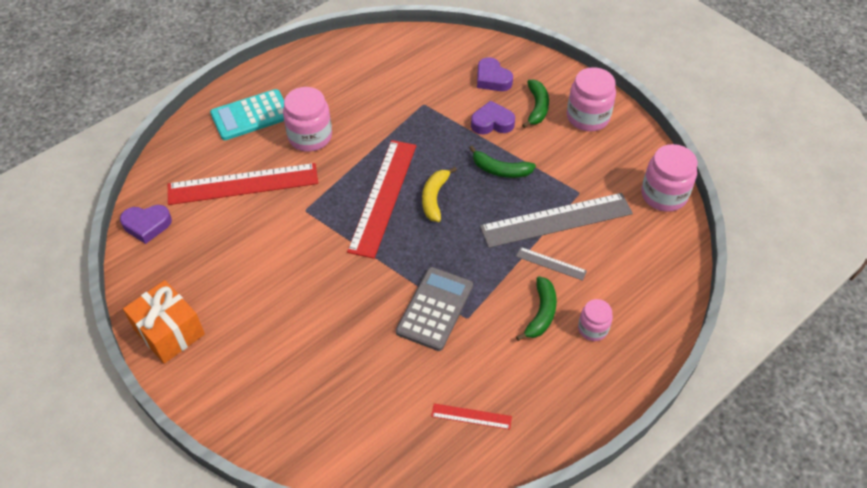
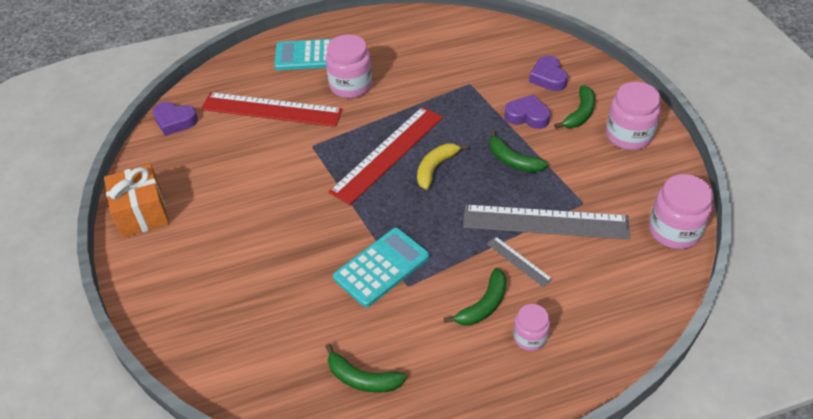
camera: 25 degrees right, 5 degrees down
grey calculator [396,267,473,351] -> turquoise calculator [333,228,430,307]
red ruler [431,403,512,430] -> green banana [325,344,407,393]

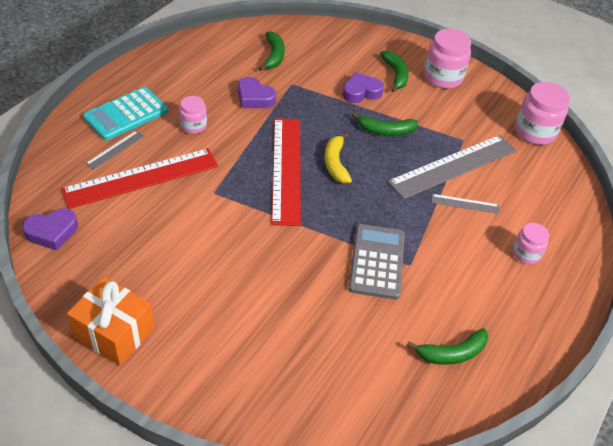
camera: 45 degrees left, 0 degrees up
pink jar [326,35,372,98] -> pink jar [179,96,207,134], size x0.59
turquoise calculator [333,228,430,307] -> grey calculator [348,224,405,300]
green banana [444,268,507,325] -> green banana moved to [259,31,285,71]
purple heart [529,56,568,91] -> purple heart moved to [238,77,276,108]
none -> grey ruler [85,131,144,170]

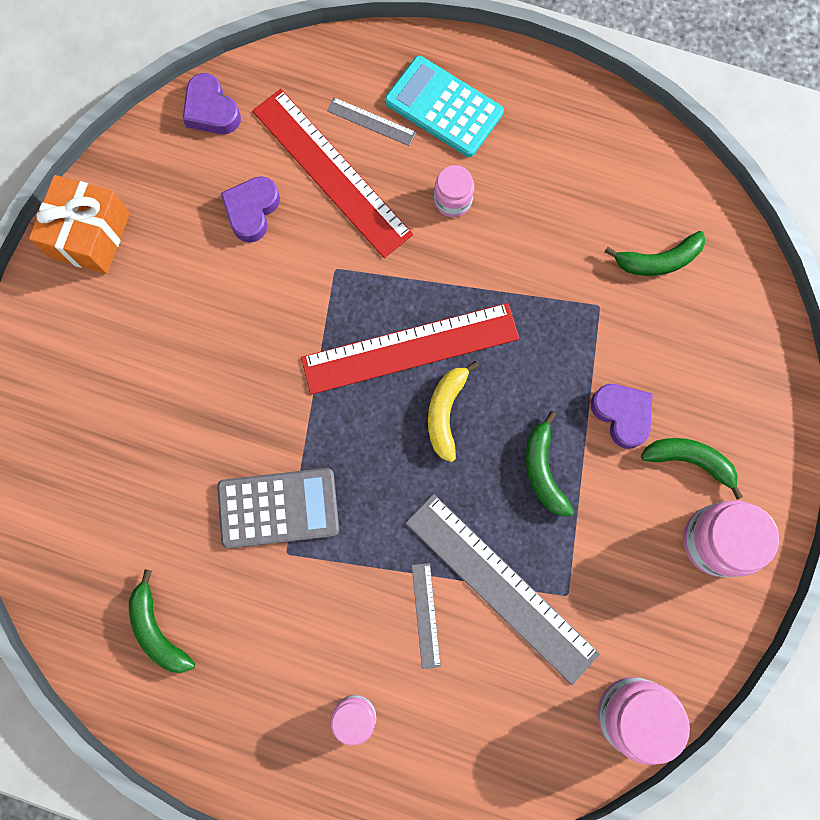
camera: 80 degrees right, 30 degrees up
purple heart [238,77,276,108] -> purple heart moved to [221,176,280,243]
yellow banana [325,132,352,183] -> yellow banana turned 60 degrees counterclockwise [428,361,479,462]
green banana [380,50,409,92] -> green banana turned 135 degrees counterclockwise [641,438,743,500]

